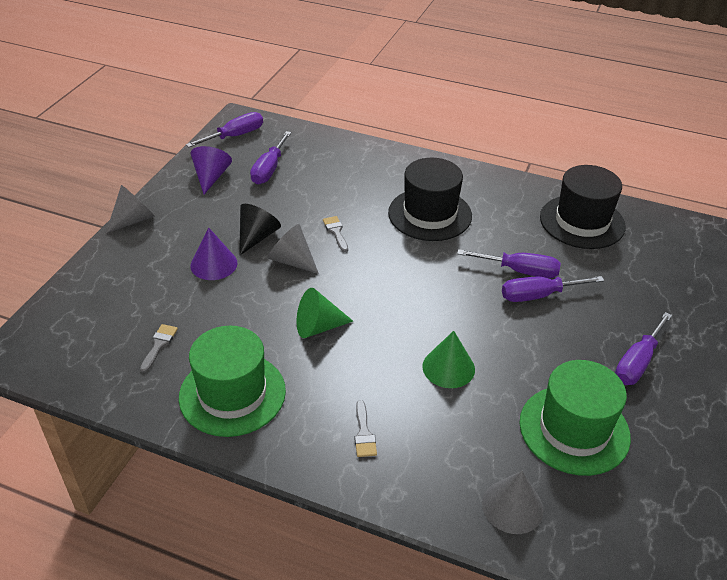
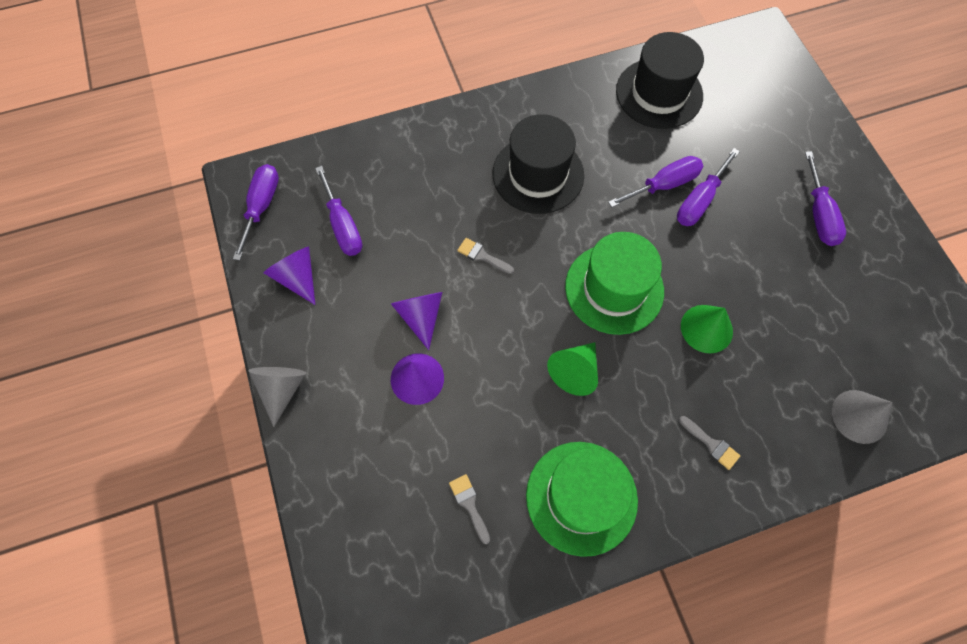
camera: 40 degrees left, 25 degrees up
black cone [239,204,281,256] -> purple cone [391,292,442,350]
grey cone [267,224,319,274] -> none
green hat [519,360,631,476] -> green hat moved to [565,232,664,335]

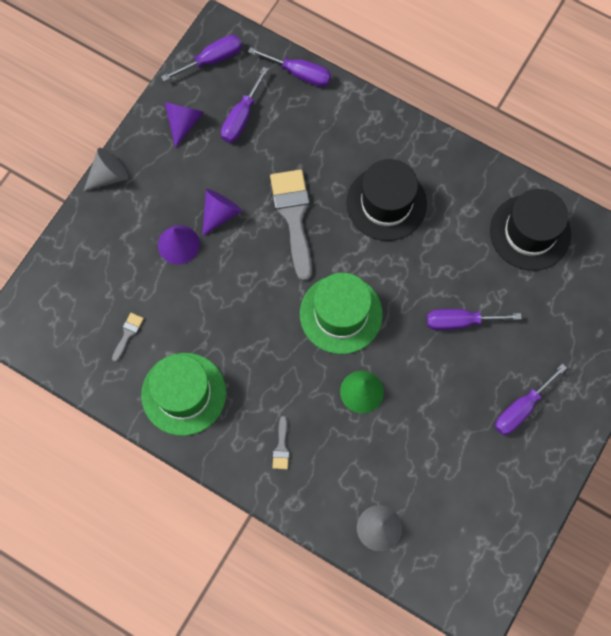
camera: 50 degrees right, 5 degrees up
grey brush [457,238,514,274] -> grey brush [270,169,312,281], size x2.31
green cone [547,342,598,396] -> none
purple screwdriver [608,156,703,207] -> purple screwdriver moved to [248,47,331,87]

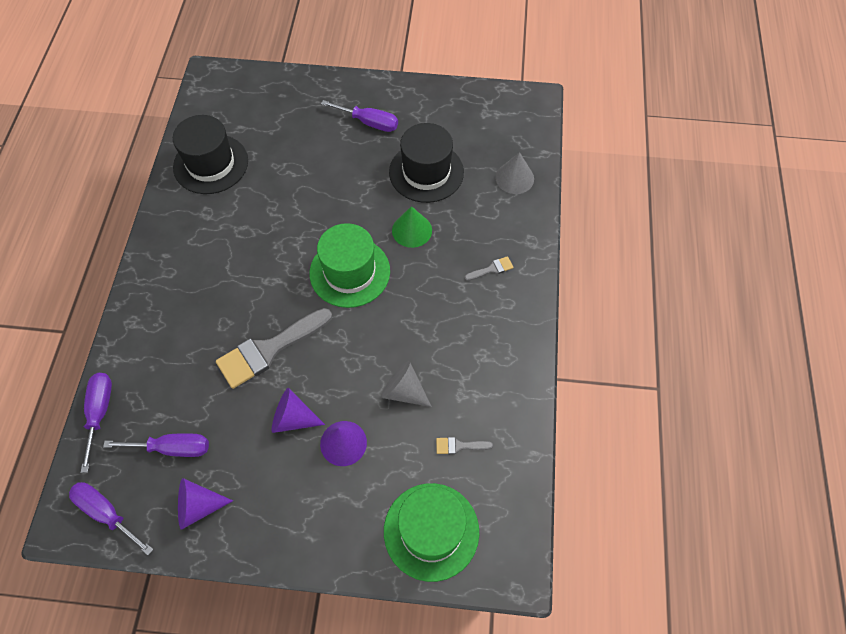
camera: 115 degrees left, 10 degrees down
grey cone [84,148,128,191] -> grey cone moved to [381,361,432,407]
green hat [141,353,226,436] -> green hat moved to [384,483,479,582]
black hat [347,159,427,241] -> black hat moved to [389,123,464,203]
purple screwdriver [427,309,522,330] -> none

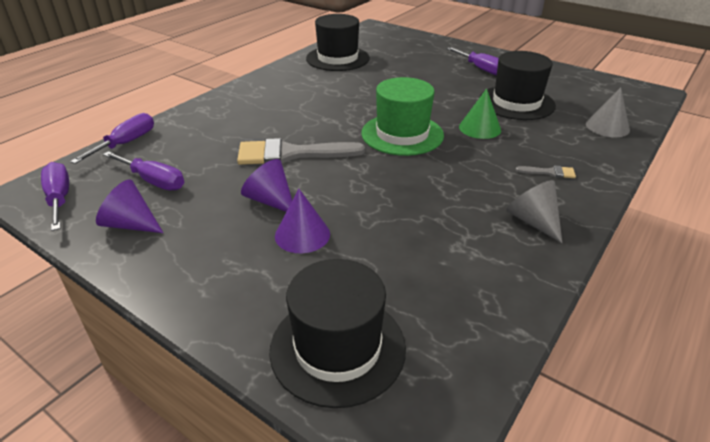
camera: 30 degrees right, 25 degrees down
grey cone [381,361,432,407] -> grey cone moved to [506,180,562,243]
green hat [384,483,479,582] -> black hat [269,259,406,408]
grey brush [436,437,493,454] -> none

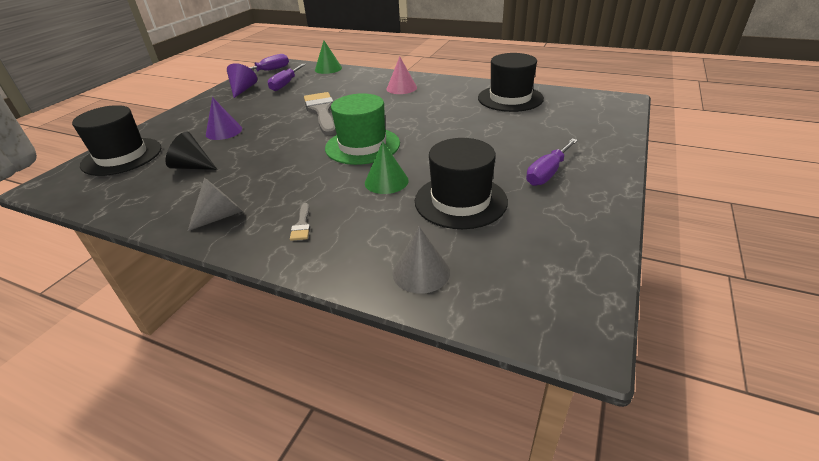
camera: 80 degrees right, 0 degrees up
purple screwdriver [70,113,154,164] -> green cone [315,41,342,74]
purple cone [241,159,292,212] -> none
none -> black cone [166,132,217,170]
none -> pink cone [386,57,417,94]

